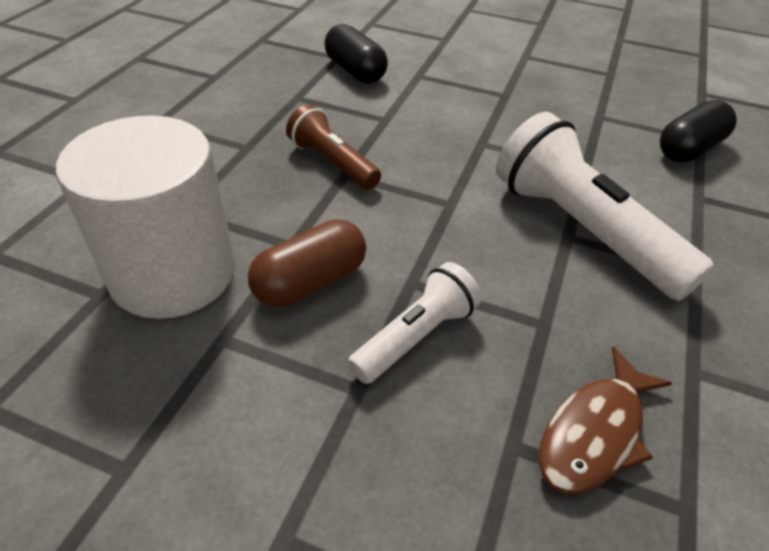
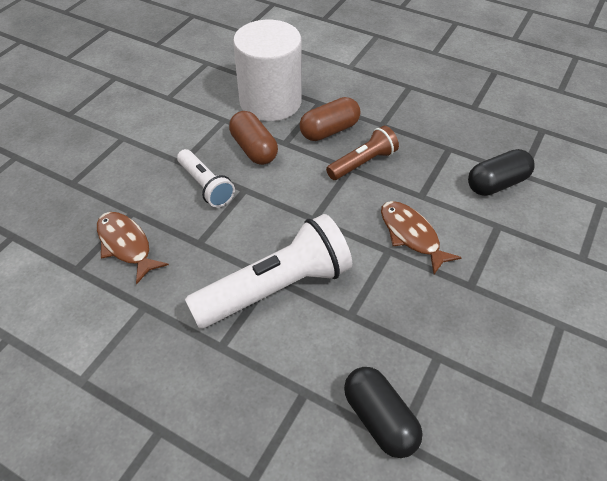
camera: 100 degrees right, 5 degrees up
none -> brown capsule [300,97,360,141]
none -> brown fish [381,201,462,274]

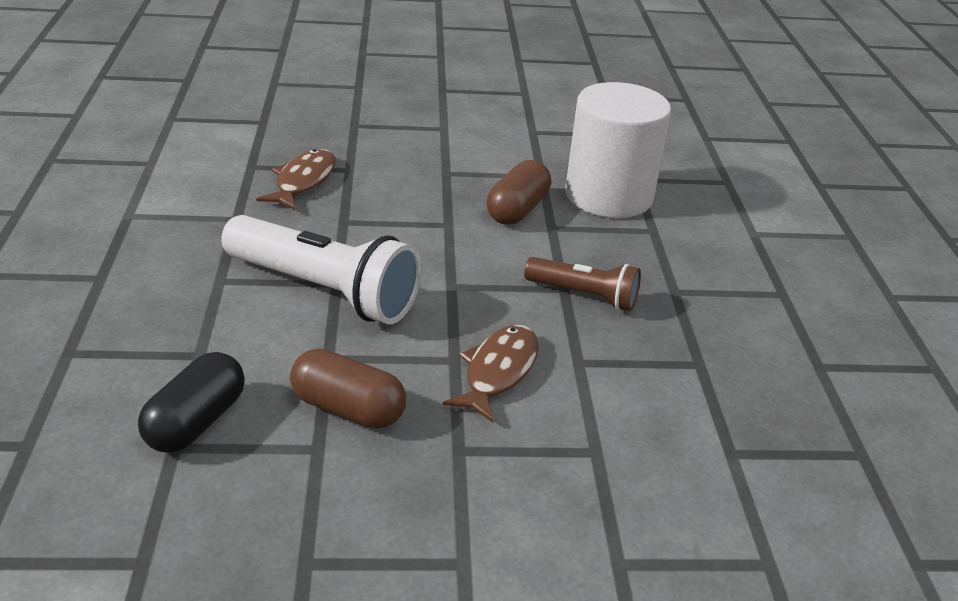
camera: 55 degrees right, 15 degrees down
white flashlight [177,149,235,208] -> none
brown capsule [300,97,360,141] -> brown capsule moved to [290,348,406,429]
black capsule [468,149,534,196] -> none

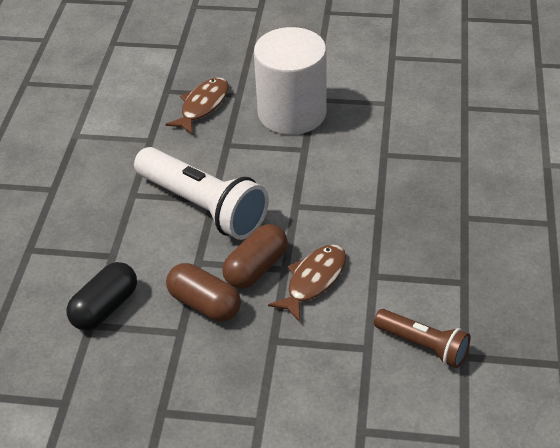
camera: 15 degrees right, 10 degrees up
brown capsule [487,160,551,225] -> brown capsule moved to [222,224,288,289]
brown flashlight [524,257,641,311] -> brown flashlight moved to [374,309,470,368]
white cylinder [565,82,671,218] -> white cylinder moved to [254,27,327,135]

